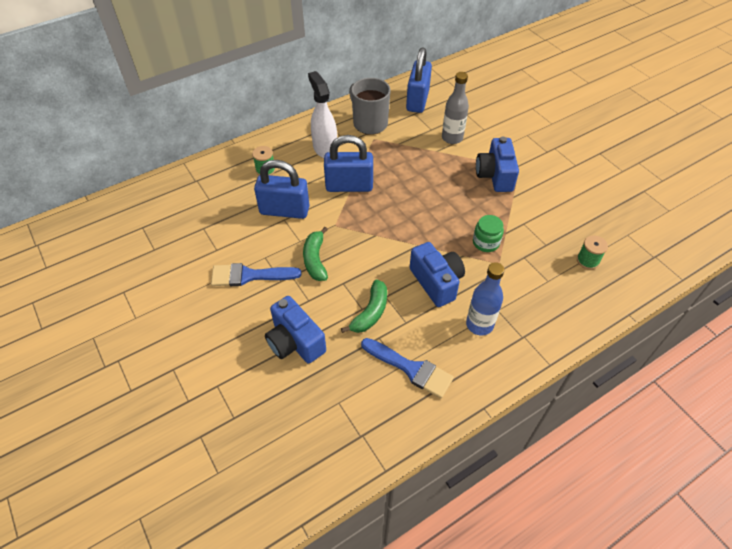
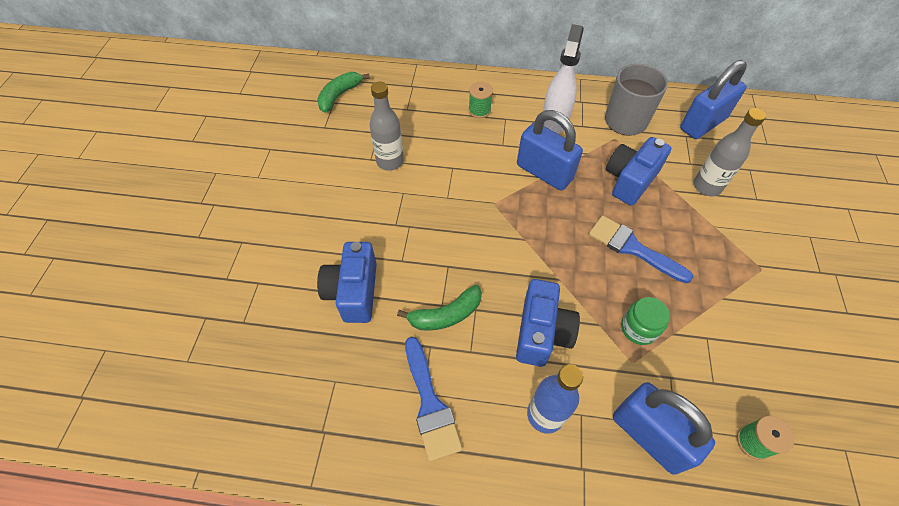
camera: 40 degrees right, 5 degrees up
blue brush [211,263,301,286] -> blue brush moved to [589,215,693,283]
blue padlock [254,160,310,219] -> blue padlock moved to [613,382,715,475]
green banana [303,227,328,281] -> green banana moved to [317,72,370,113]
blue camera [476,136,519,192] -> blue camera moved to [606,137,671,206]
none -> grey bottle [369,81,404,171]

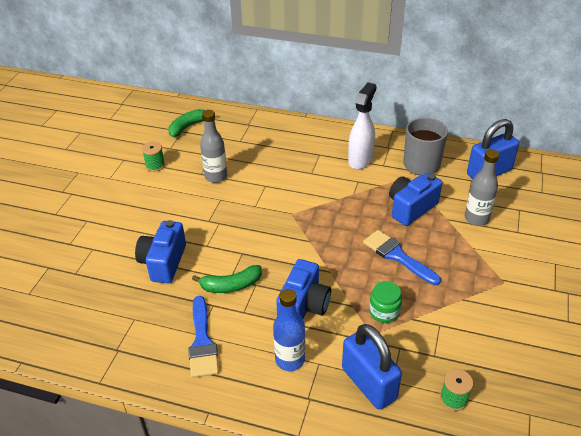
camera: 10 degrees right, 15 degrees down
green spool [468,82,493,118] -> green spool moved to [142,142,165,172]
blue padlock [517,110,583,191] -> none

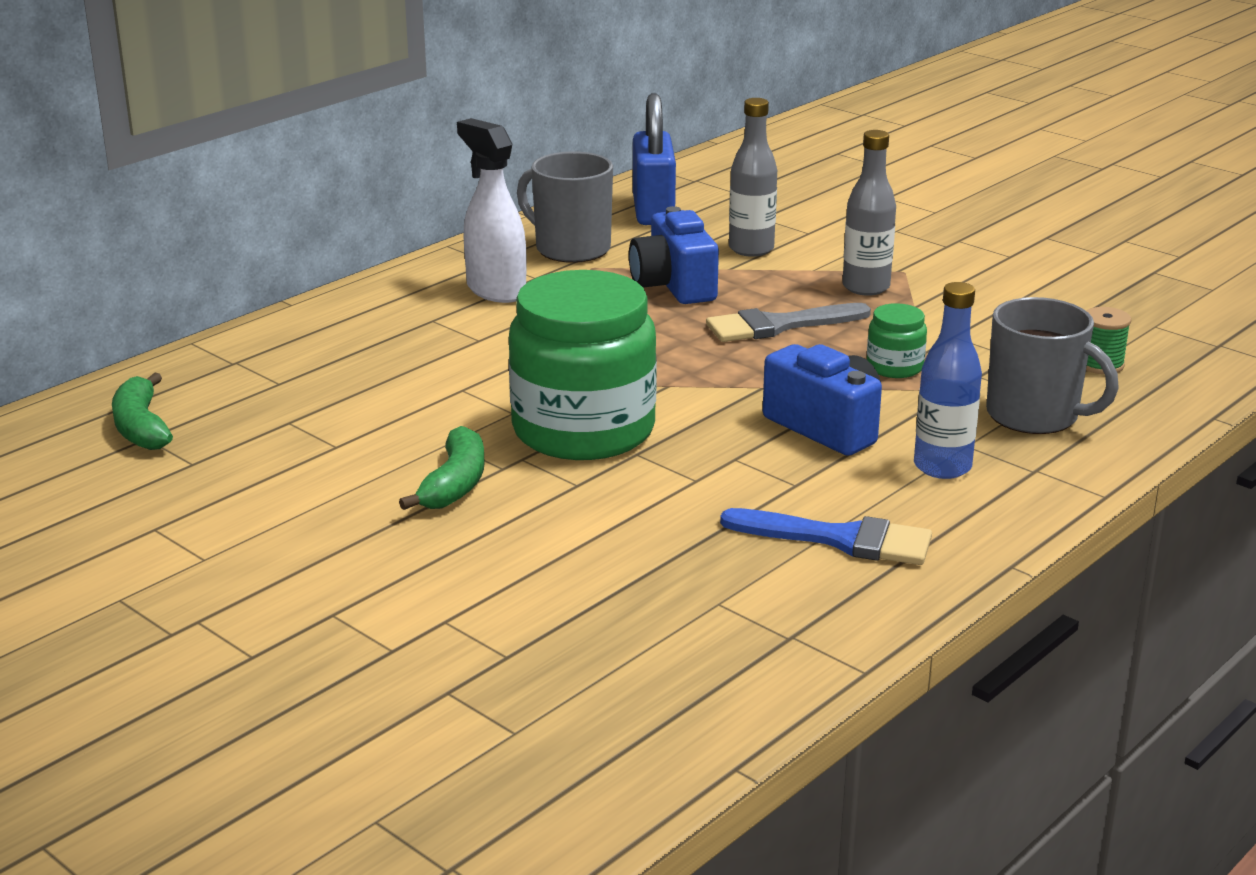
camera: 65 degrees left, 15 degrees down
blue camera [135,220,186,283] -> none
green spool [142,142,165,172] -> none
green banana [192,265,262,293] -> green banana moved to [399,426,485,510]
grey bottle [200,110,227,183] -> grey bottle moved to [842,130,896,296]
blue padlock [342,324,402,410] -> grey mug [986,297,1119,434]
blue brush [363,230,441,285] -> grey brush [706,303,871,342]
none -> green jar [509,270,657,460]

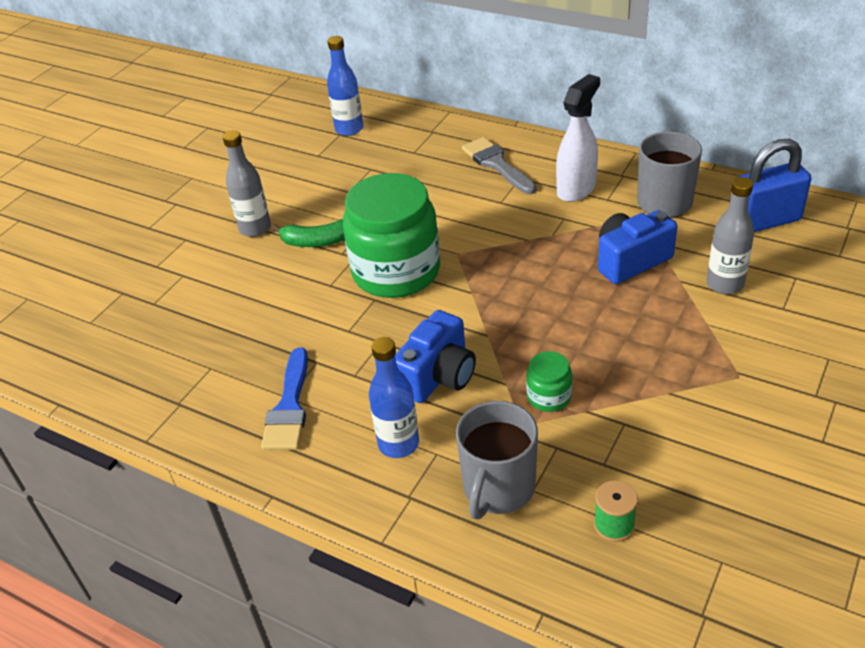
camera: 80 degrees right, 15 degrees up
green banana [112,373,173,450] -> blue bottle [327,36,363,136]
grey brush [706,303,871,342] -> grey brush moved to [462,137,536,194]
grey bottle [842,130,896,296] -> grey bottle moved to [223,130,271,237]

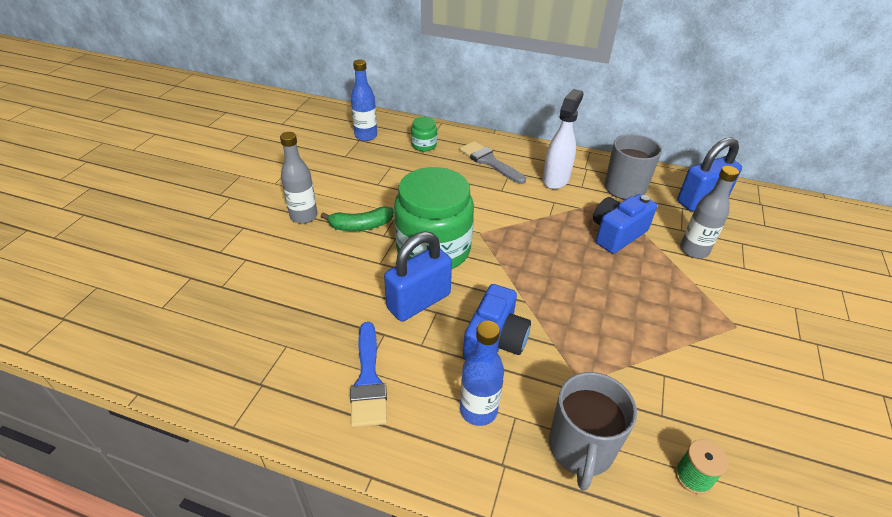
camera: 15 degrees left, 0 degrees up
green jar [526,351,572,412] -> green jar moved to [411,117,437,151]
none -> blue padlock [384,231,452,321]

